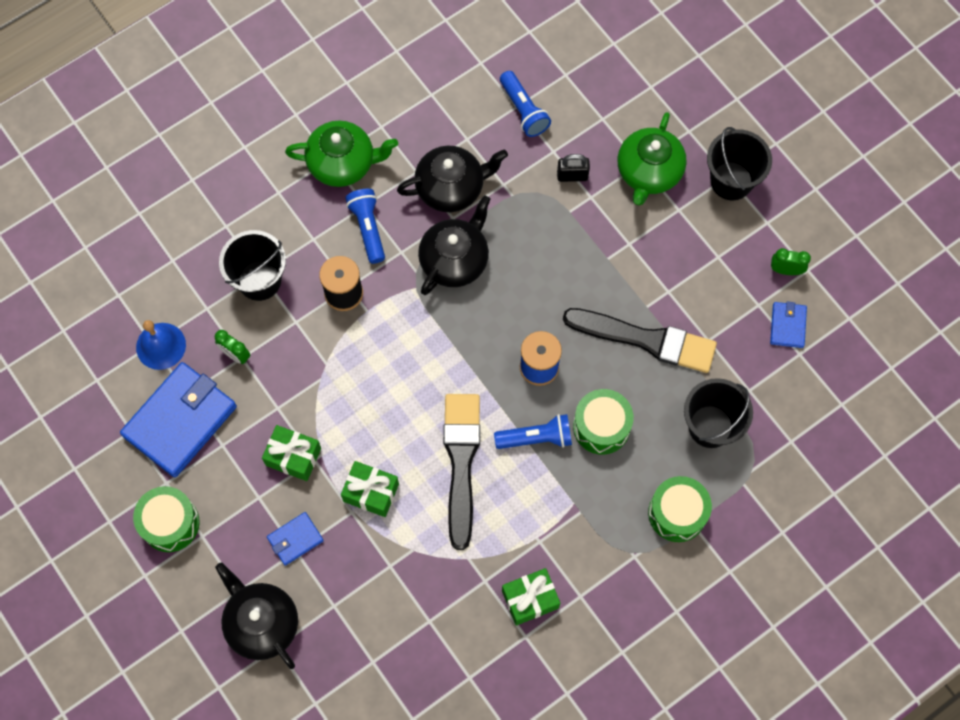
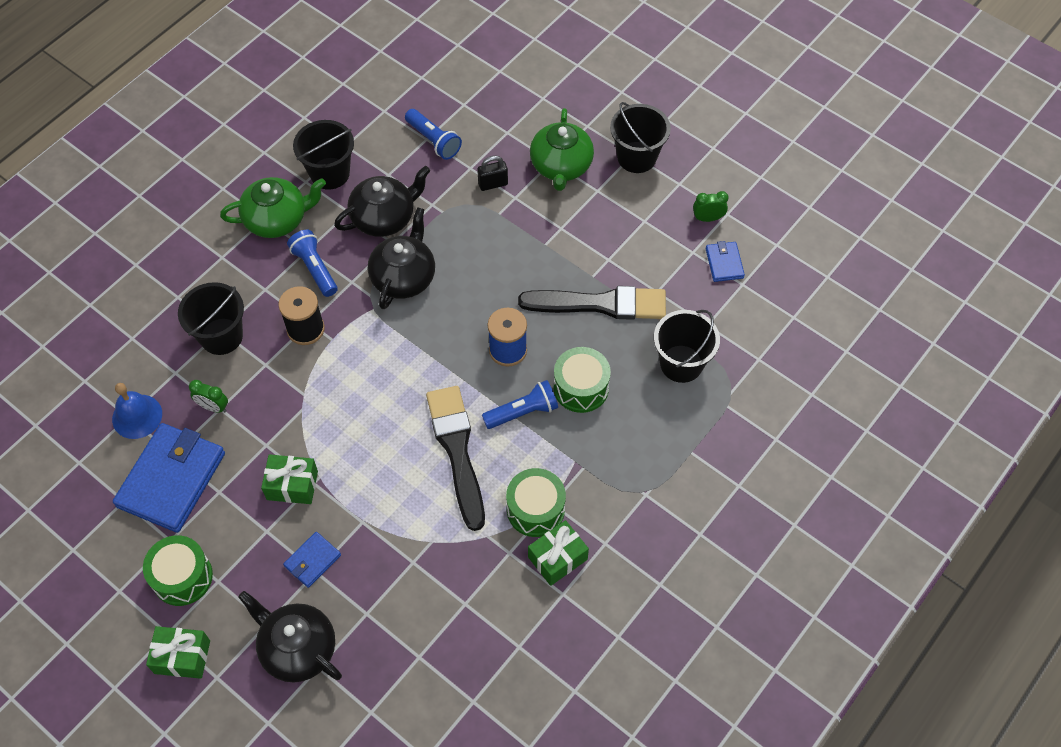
camera: 15 degrees left, 10 degrees down
green gift [341,461,399,517] -> green gift moved to [146,626,210,679]
green drum [648,476,712,542] -> green drum moved to [506,468,566,537]
none -> black bucket [293,120,354,190]

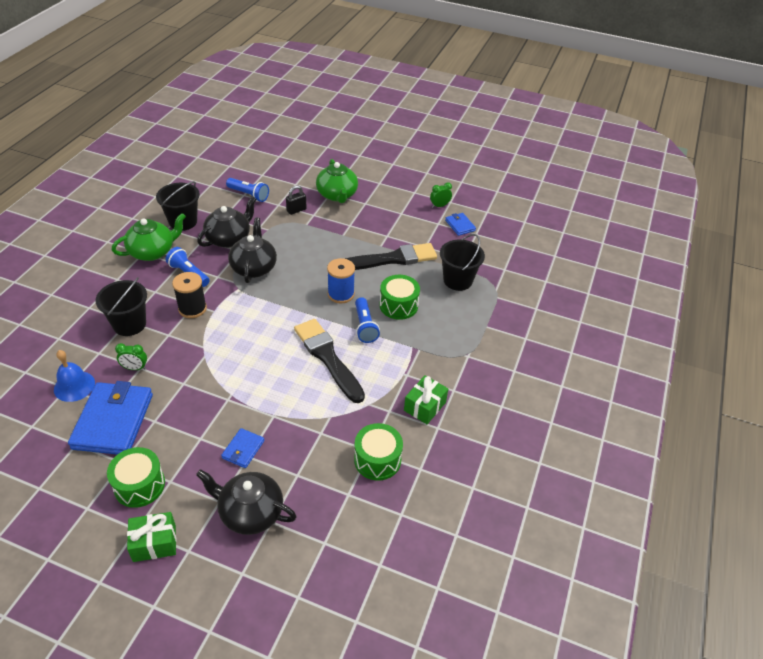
camera: 20 degrees left, 15 degrees down
green gift [261,454,318,504] -> none
blue flashlight [482,380,558,429] -> blue flashlight turned 120 degrees clockwise [355,297,380,343]
green drum [506,468,566,537] -> green drum moved to [354,423,403,481]
black bucket [610,102,671,173] -> none

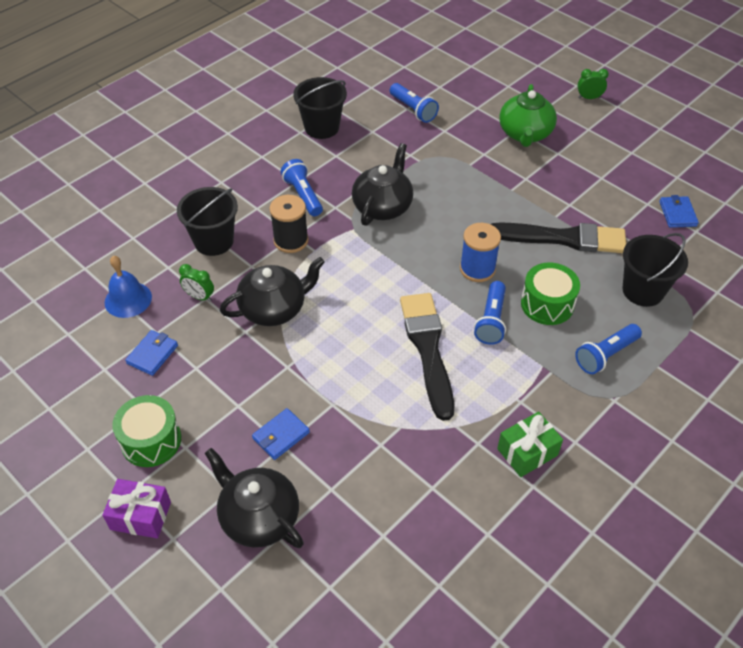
camera: 25 degrees right, 5 degrees up
blue wallet [68,381,153,455] -> blue wallet [125,330,178,376], size x0.47
green teapot [112,213,186,261] -> none
green gift [127,512,176,562] -> purple gift [102,479,171,538]
black teapot [197,196,256,248] -> black teapot moved to [220,257,325,326]
black padlock [286,185,307,215] -> none
green drum [354,423,403,481] -> none
green clock [430,182,452,208] -> green clock moved to [578,69,609,99]
none -> blue flashlight [575,324,642,374]

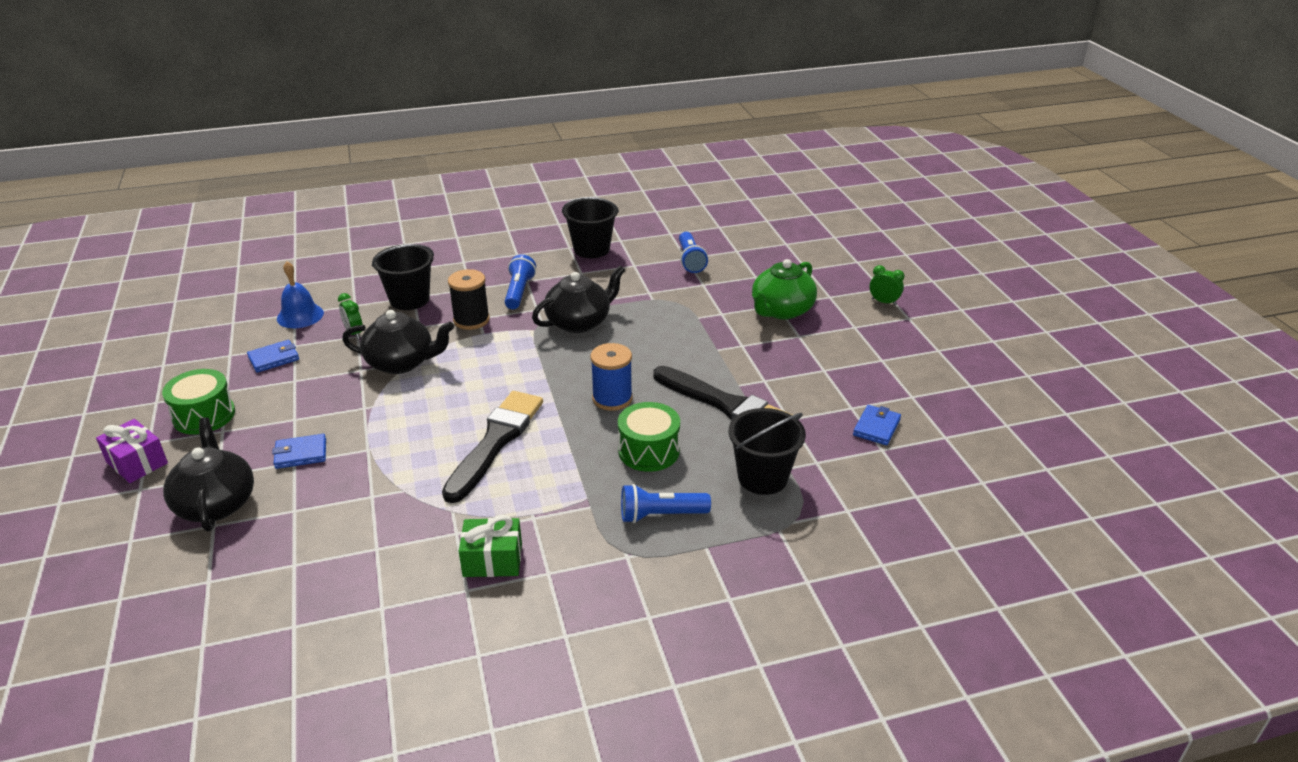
camera: 30 degrees right, 15 degrees down
blue flashlight [474,281,506,345] -> none

